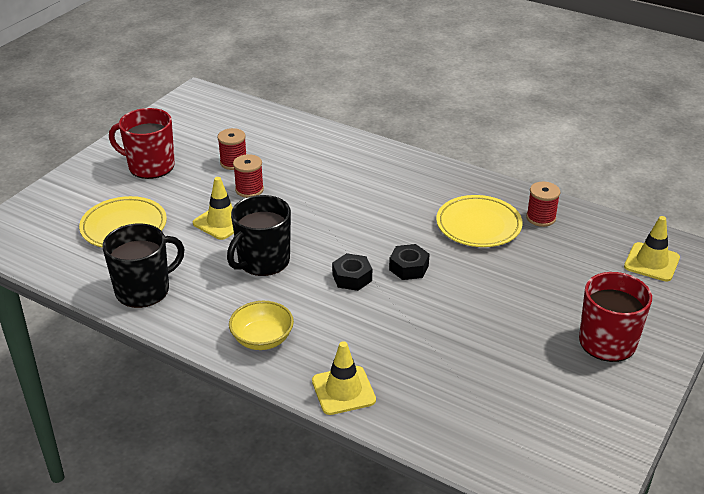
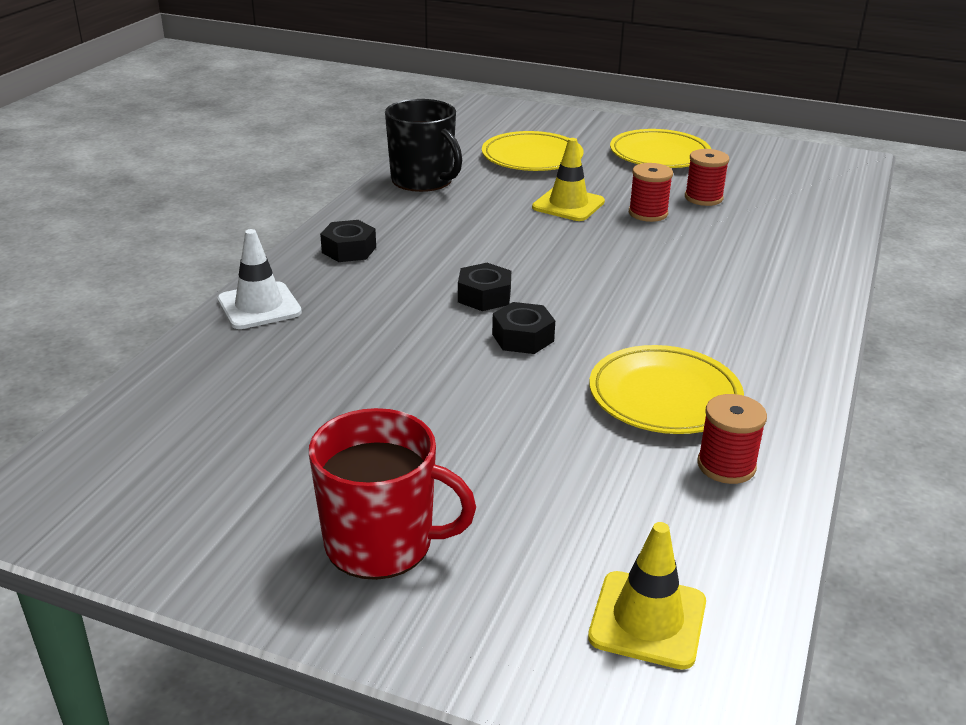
camera: 80 degrees right, 5 degrees down
red mug [109,108,175,179] -> yellow plate [610,129,711,168]
black mug [227,195,291,276] -> none
yellow bowl [229,301,294,350] -> black nut [320,220,376,262]
yellow traffic cone [312,341,376,415] -> white traffic cone [218,229,302,329]

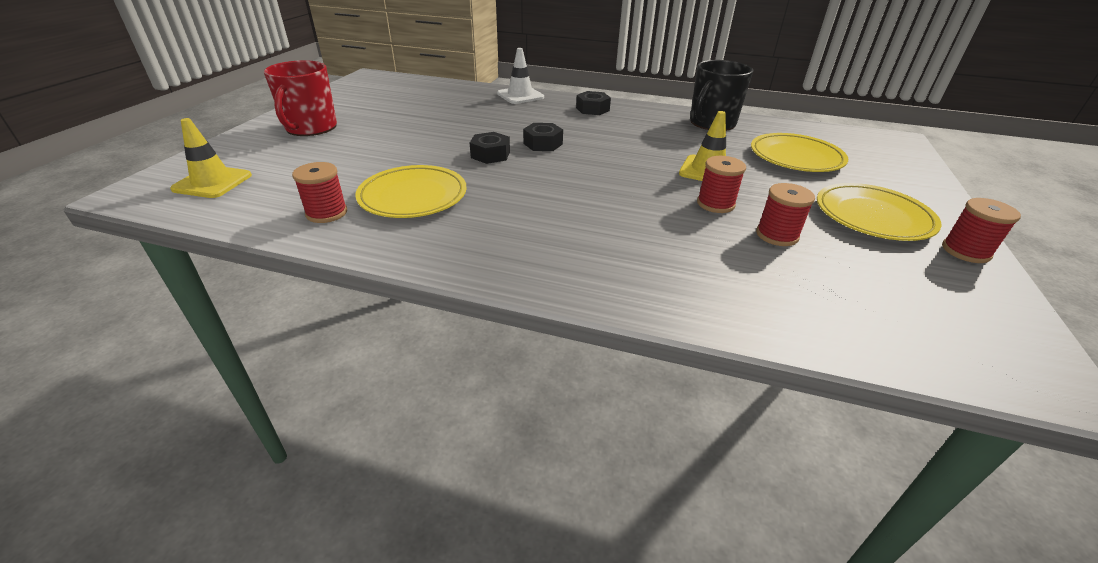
camera: 85 degrees right, 5 degrees up
none -> red spool [942,198,1021,263]

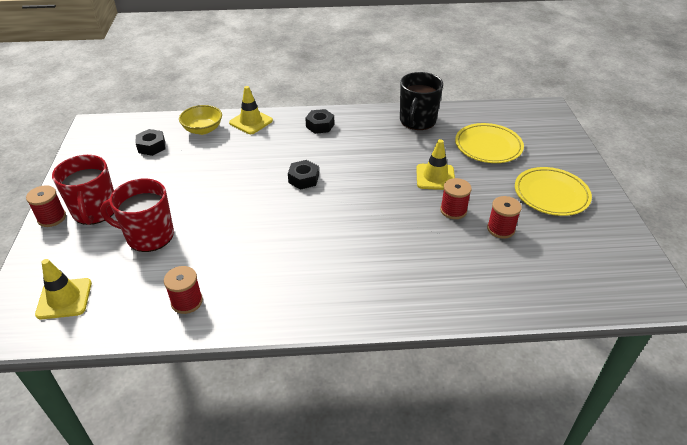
camera: 20 degrees left, 5 degrees up
yellow plate [356,165,466,218] -> none
black nut [470,132,510,164] -> black nut moved to [136,129,165,156]
white traffic cone [497,48,544,104] -> yellow traffic cone [229,86,273,134]
red spool [942,198,1021,263] -> red spool moved to [26,185,66,227]
none -> red mug [100,178,174,252]
none -> yellow bowl [179,105,222,135]

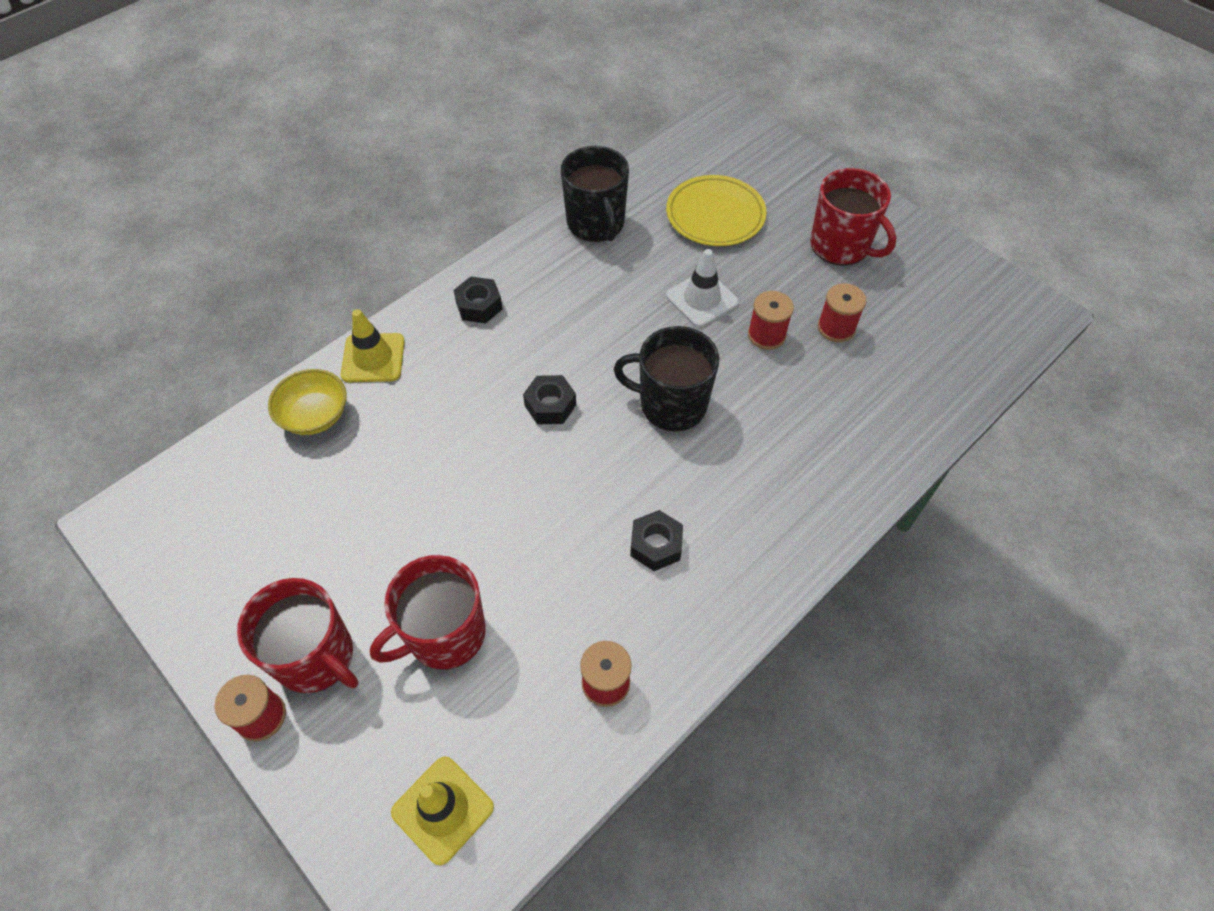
camera: 40 degrees left, 15 degrees up
black nut [136,129,165,156] -> black nut moved to [630,510,683,571]
yellow traffic cone [416,139,455,190] -> white traffic cone [666,249,739,327]
yellow plate [515,167,592,216] -> red mug [810,168,896,266]
none -> black mug [614,326,719,431]

